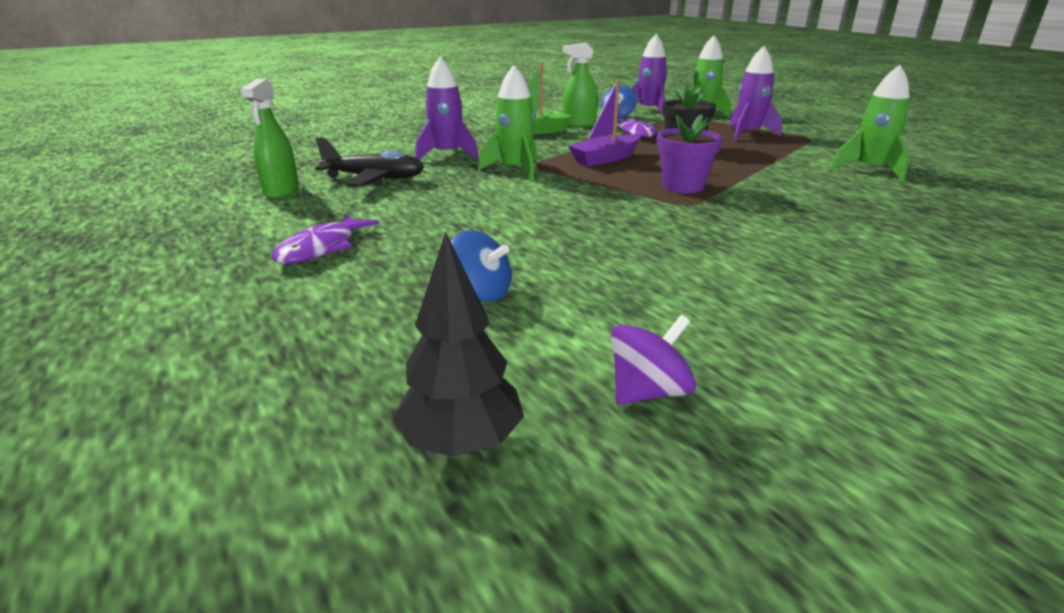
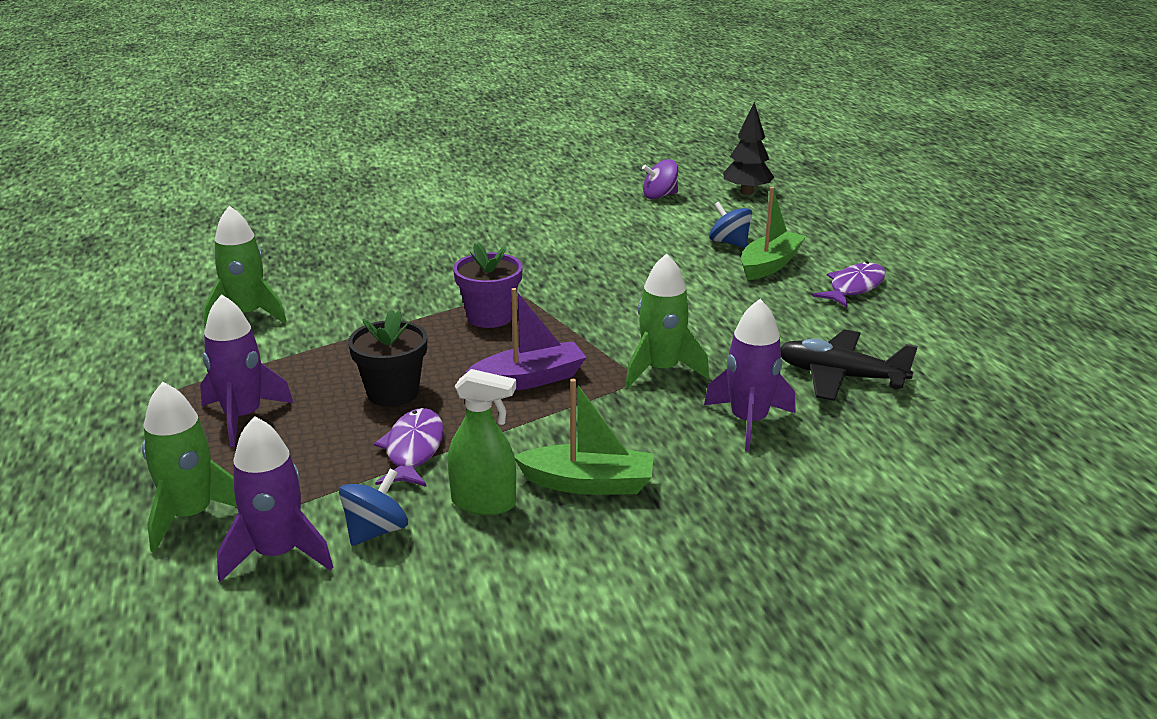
camera: 165 degrees left, 0 degrees up
green spray bottle [240,79,299,199] -> none
none -> green boat [741,187,806,280]

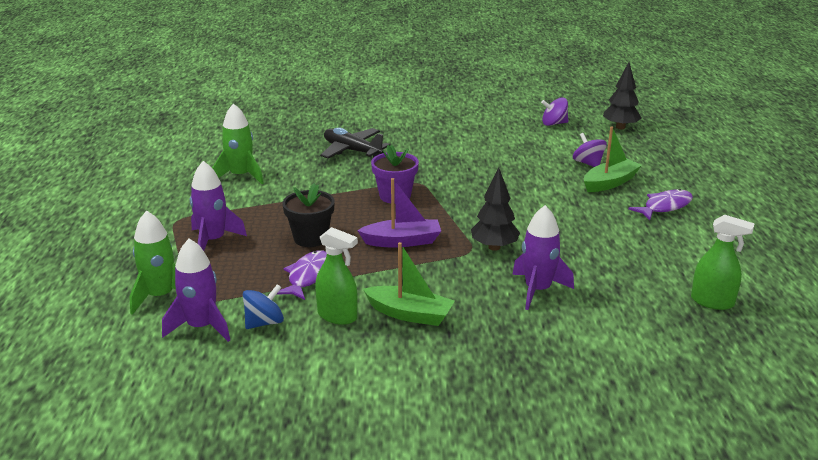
camera: 15 degrees right, 0 degrees up
green rocket [625,253,709,388] -> black tree [471,168,520,251]
blue spinning top [709,202,752,248] -> purple spinning top [573,133,607,167]
black plane [780,329,918,401] -> black plane moved to [320,127,390,159]
none -> green spray bottle [691,215,755,310]

